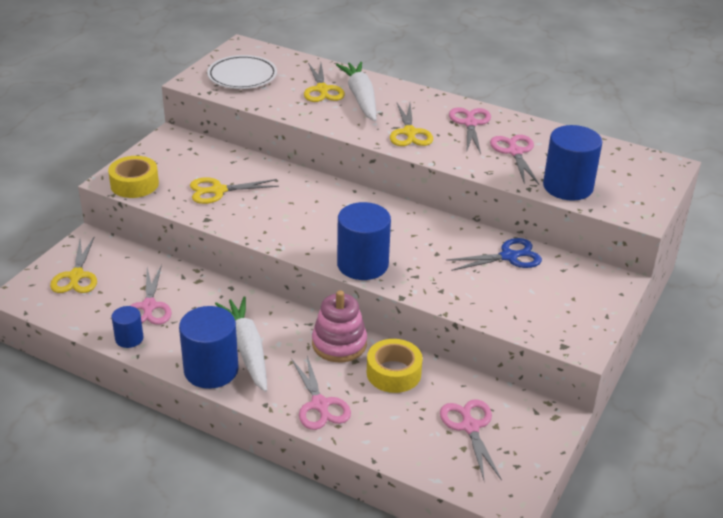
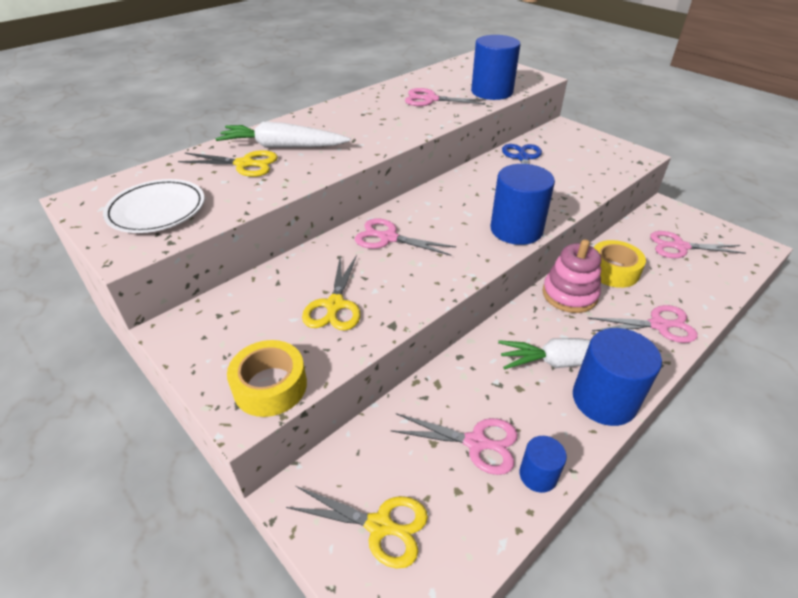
camera: 70 degrees left, 5 degrees up
yellow scissors [390,103,433,146] -> none
pink scissors [449,107,491,154] -> pink scissors moved to [355,218,456,256]

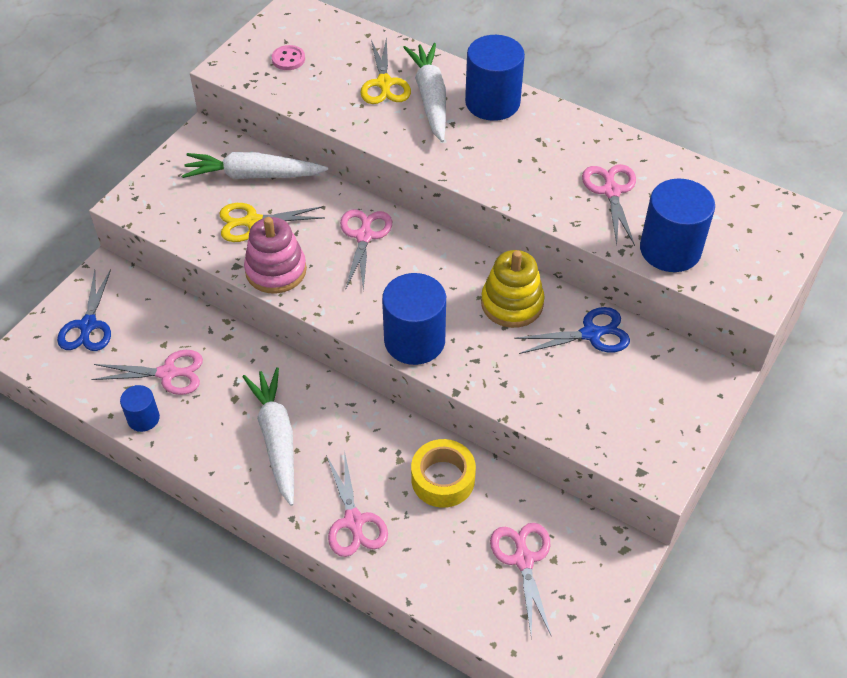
camera: 75 degrees right, 10 degrees up
white plate [103,179,205,233] -> pink button [271,45,305,70]
yellow tape [227,340,307,417] -> none
yellow scissors [286,486,428,569] -> blue scissors [57,269,111,351]
pink scissors [391,413,518,475] -> pink scissors turned 90 degrees counterclockwise [91,350,203,395]
pink stacking toy [542,239,601,313] -> pink stacking toy moved to [244,217,307,294]
blue cylinder [573,328,662,426] -> blue cylinder moved to [465,35,525,121]
none -> white carrot [182,152,328,179]
none -> yellow stacking toy [481,250,545,328]

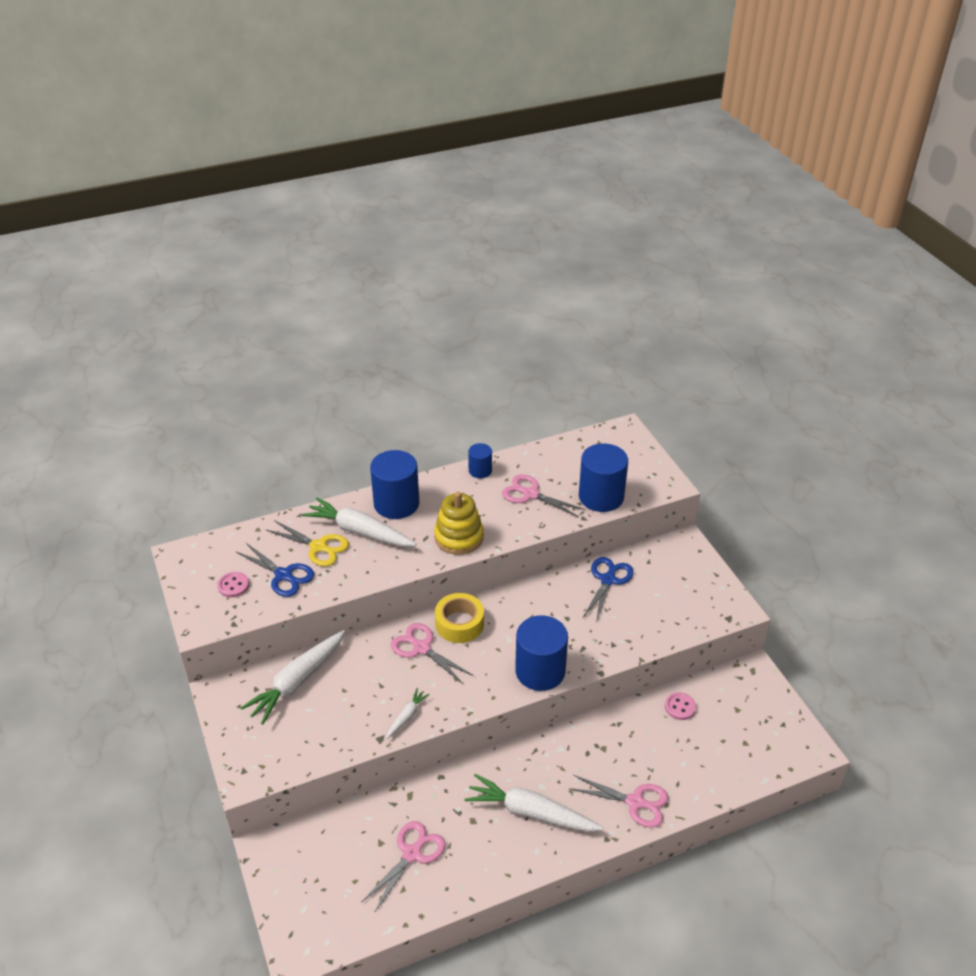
camera: 55 degrees left, 10 degrees down
blue scissors [57,269,111,351] -> blue scissors moved to [235,542,314,597]
blue cylinder [120,385,160,432] -> blue cylinder moved to [468,443,492,478]
yellow scissors [219,203,325,242] -> none
pink stacking toy [244,217,307,294] -> white carrot [386,688,430,739]
yellow tape [411,439,476,508] -> yellow tape moved to [435,593,484,643]
yellow stacking toy [481,250,545,328] -> yellow stacking toy moved to [434,492,484,555]
pink scissors [490,523,552,639] -> none
none -> pink button [665,692,696,720]

